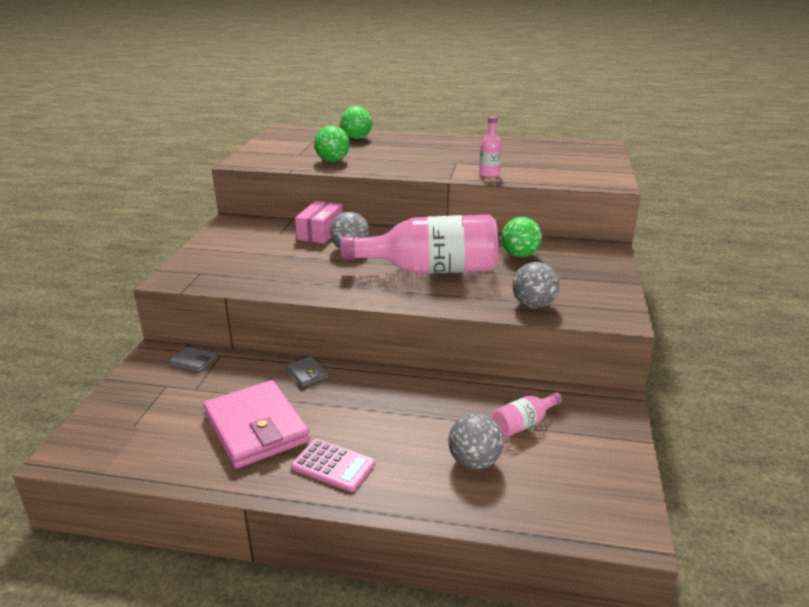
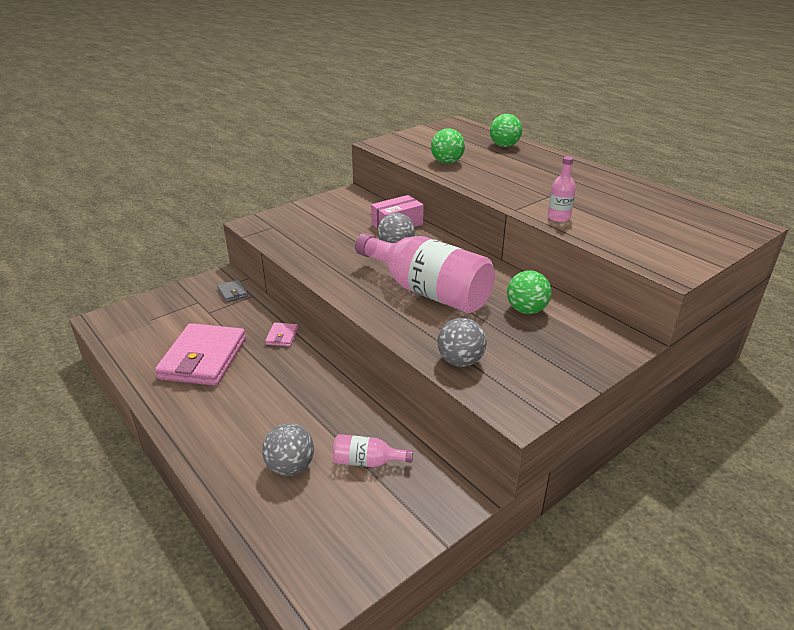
camera: 40 degrees right, 5 degrees up
grey wallet [286,356,328,387] -> pink wallet [265,323,298,347]
pink calculator [291,439,375,492] -> none

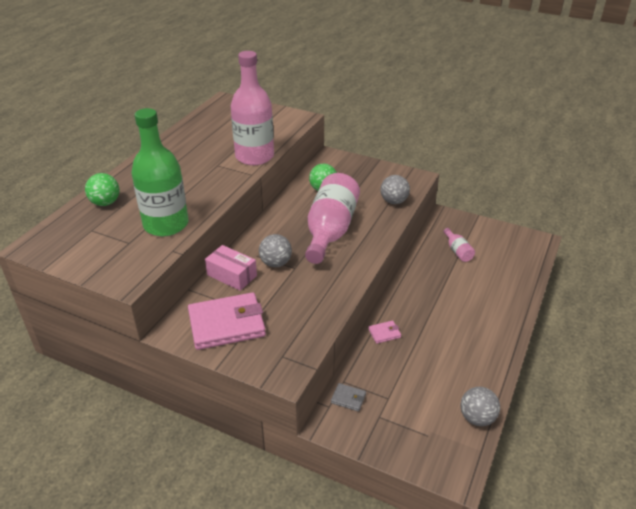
camera: 115 degrees left, 5 degrees up
pink wallet [155,323,246,386] -> pink wallet moved to [188,292,266,350]
grey wallet [217,280,248,302] -> grey wallet turned 75 degrees clockwise [331,383,366,412]
grey ball [262,423,314,476] -> grey ball moved to [460,387,500,426]
green ball [431,128,465,164] -> green bottle [131,108,188,236]
pink bottle [548,156,576,222] -> pink bottle [231,51,274,165], size x2.34

